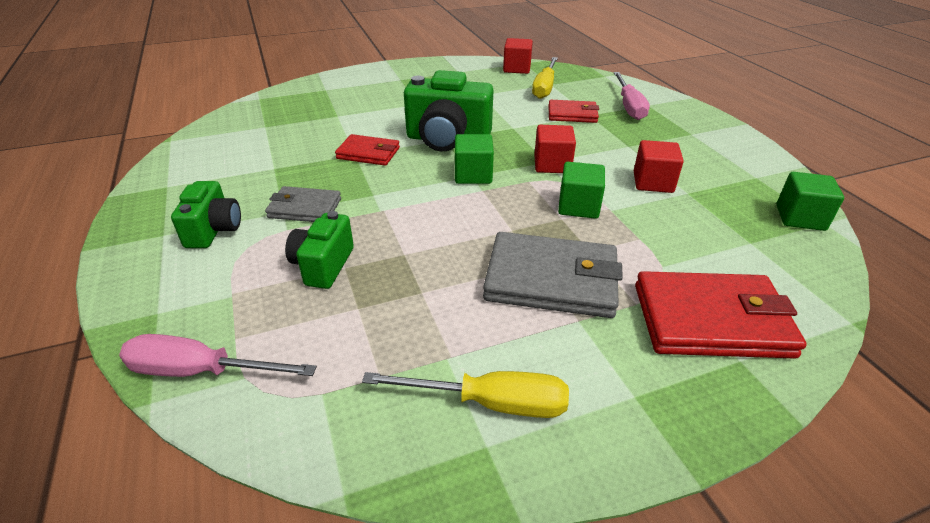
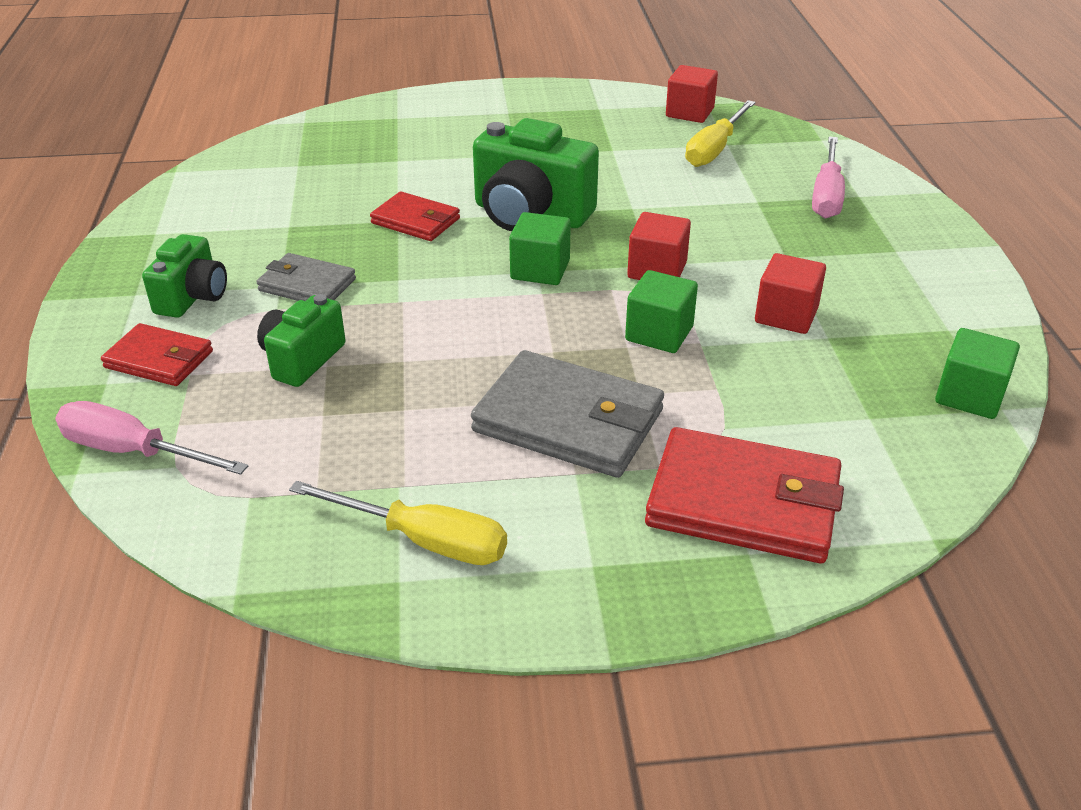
camera: 15 degrees right, 0 degrees up
red wallet [548,100,599,123] -> red wallet moved to [101,323,213,386]

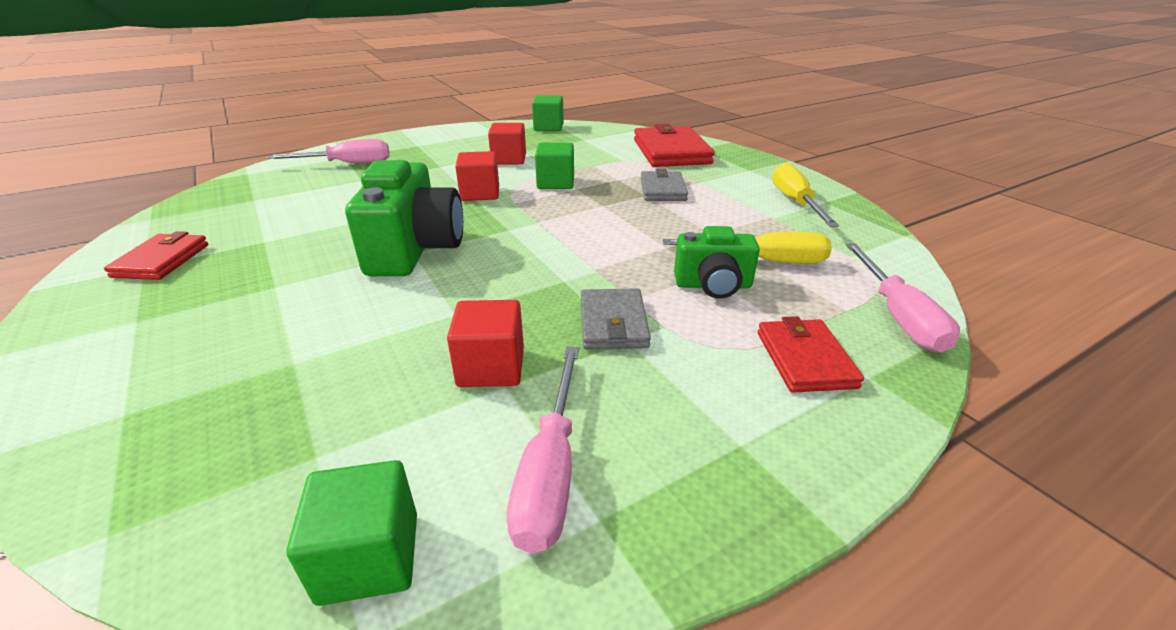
camera: 115 degrees left, 5 degrees down
green camera [142,234,227,318] -> none
red wallet [370,191,460,241] -> red wallet moved to [104,231,208,280]
grey wallet [471,350,664,478] -> grey wallet [641,169,688,201], size x0.58
green cube [509,212,571,285] -> green cube moved to [287,460,417,606]
red cube [666,65,718,123] -> red cube moved to [447,300,524,387]
yellow screwdriver [685,100,756,167] -> yellow screwdriver moved to [663,232,832,264]
none -> pink screwdriver [507,346,579,553]

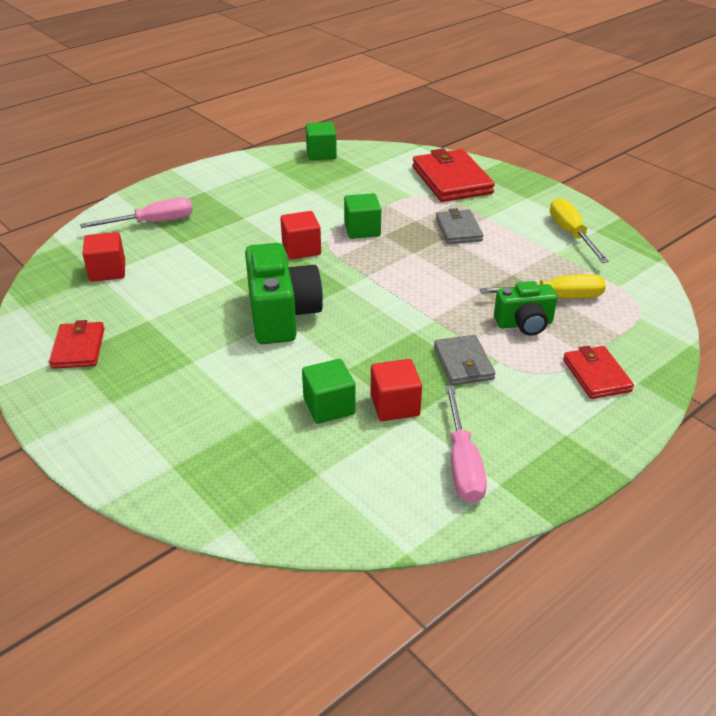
camera: 10 degrees left, 5 degrees up
green cube [287,460,417,606] -> green cube moved to [302,359,356,424]
red cube [488,123,526,165] -> red cube moved to [82,232,125,282]
pink screwdriver [846,243,960,352] -> none

